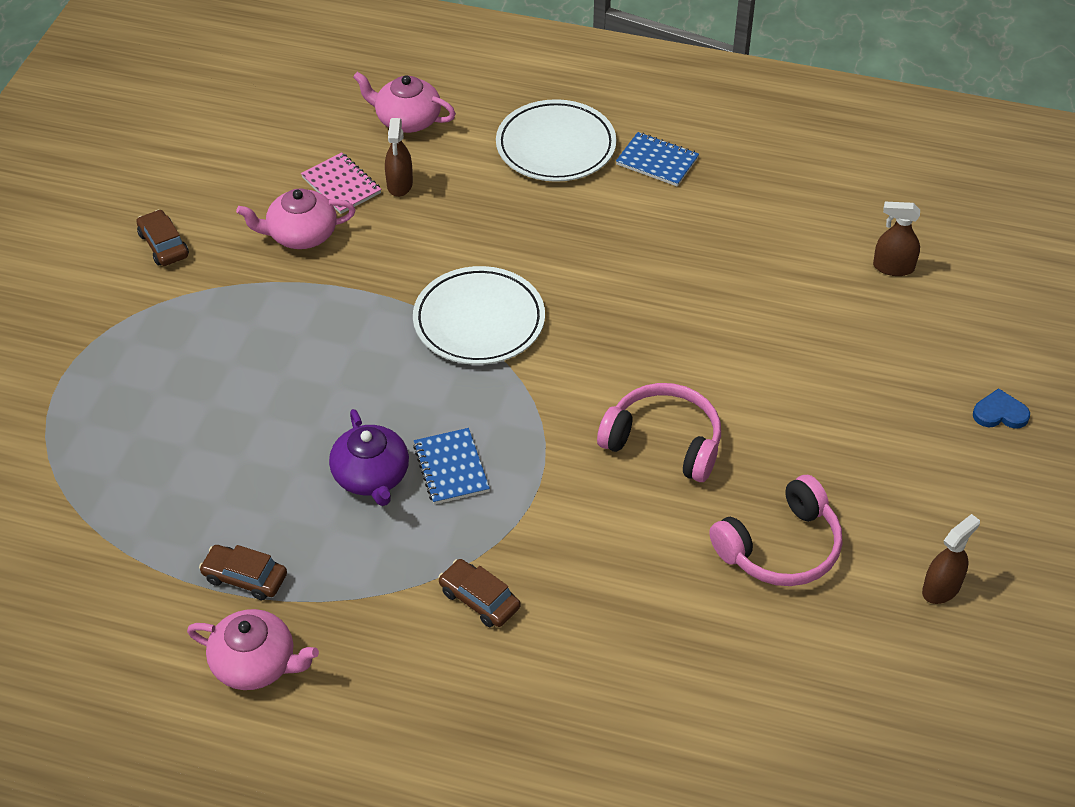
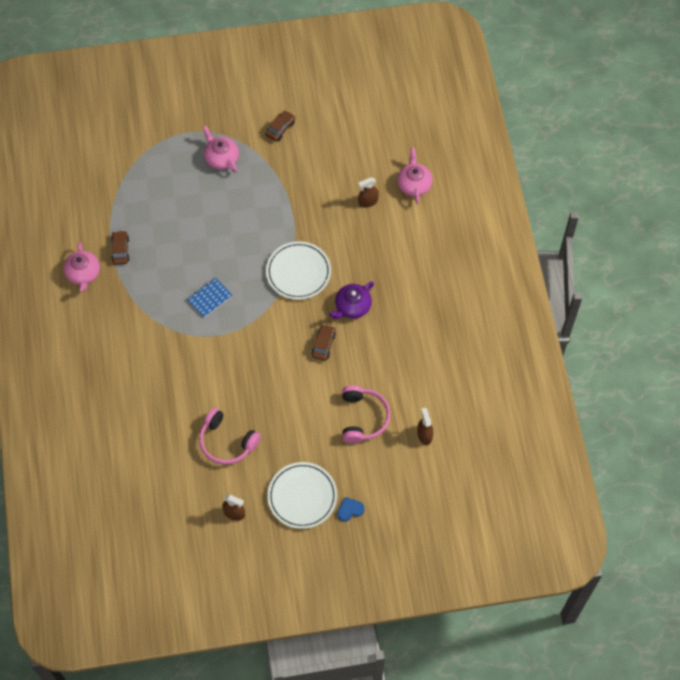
camera: 65 degrees right, 15 degrees up
pink teapot [236,189,355,249] -> pink teapot moved to [203,125,239,172]
pink notebook [301,152,381,214] -> none
purple teapot [329,409,409,506] -> purple teapot moved to [329,281,374,319]
brown car [438,559,520,627] -> brown car moved to [311,324,336,361]
white plate [496,99,616,182] -> white plate moved to [267,462,337,529]
pink headphones [597,383,721,482] -> pink headphones moved to [342,385,391,443]
blue notebook [616,132,699,187] -> none
blue heart [973,388,1030,429] -> blue heart turned 90 degrees counterclockwise [337,497,365,521]

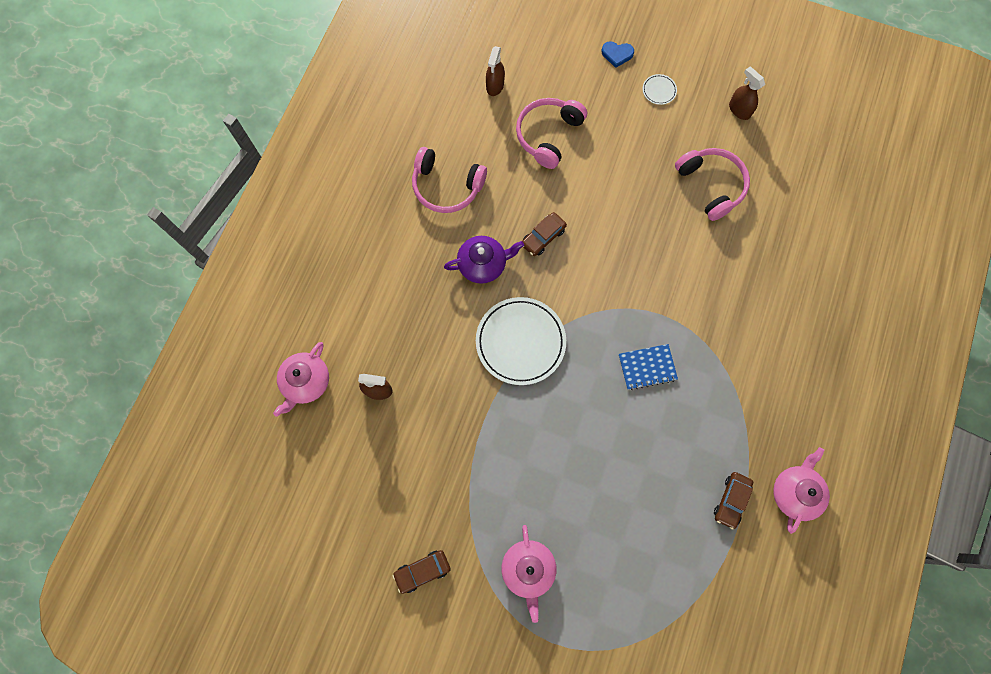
camera: 150 degrees left, 10 degrees up
white plate [267,462,337,529] -> white plate [643,74,677,105], size x0.42
none -> pink headphones [412,147,487,213]

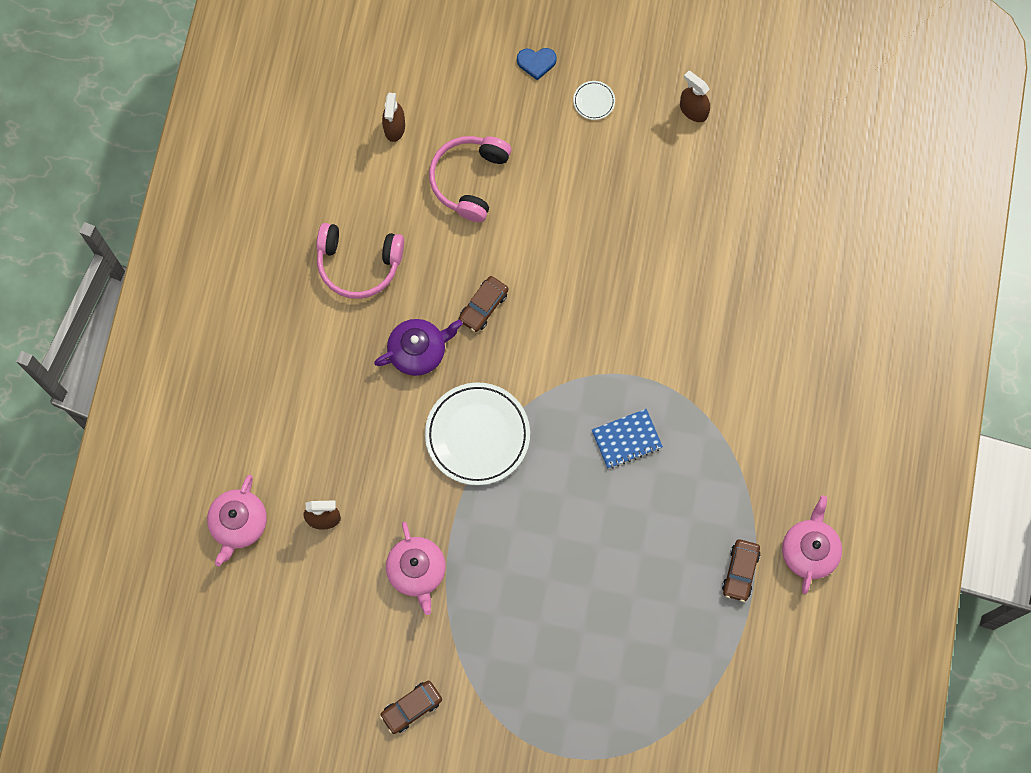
camera: 10 degrees left, 0 degrees up
pink teapot [501,525,557,623] -> pink teapot moved to [386,522,446,615]
pink headphones [675,148,750,221] -> none

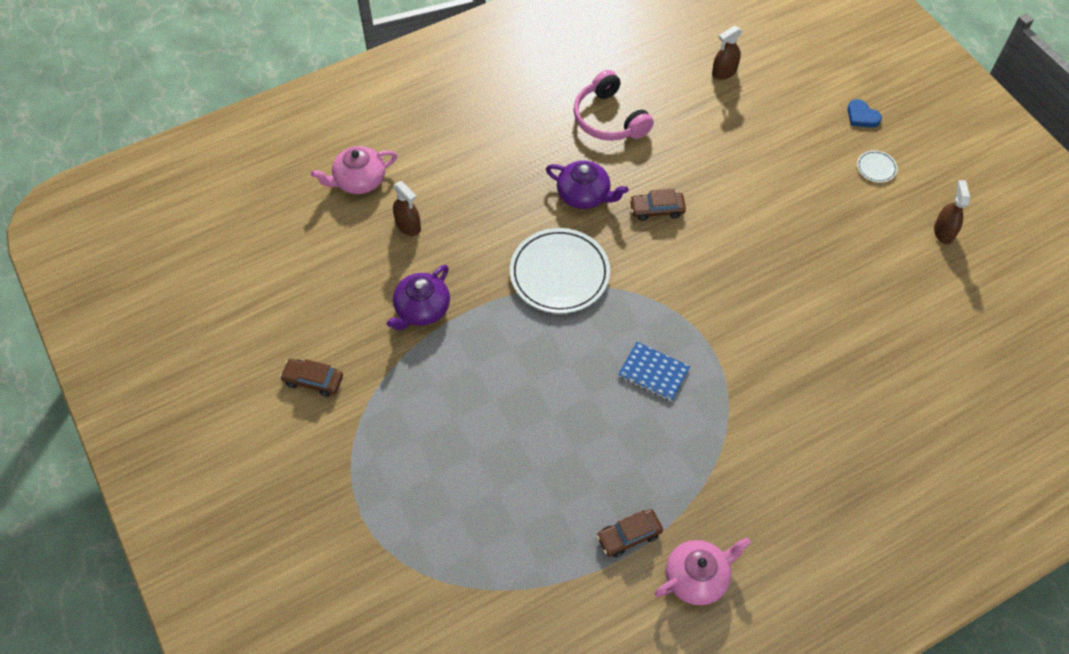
camera: 50 degrees right, 15 degrees down
pink teapot [386,522,446,615] -> purple teapot [387,265,450,330]
pink headphones [429,136,512,222] -> none

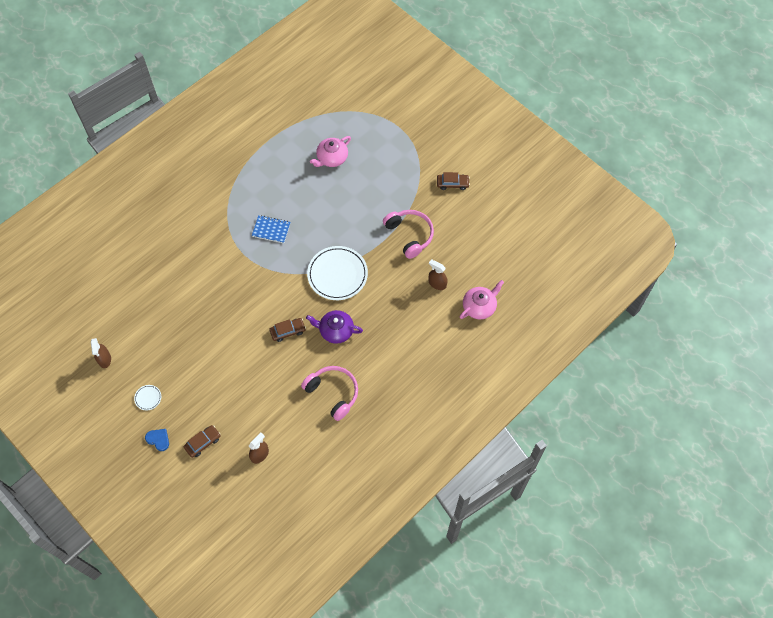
camera: 165 degrees right, 5 degrees up
purple teapot [387,265,450,330] -> pink headphones [383,210,434,259]
brown car [597,509,663,557] -> brown car moved to [184,425,221,458]
pink teapot [655,537,751,605] -> pink teapot moved to [310,136,351,167]

